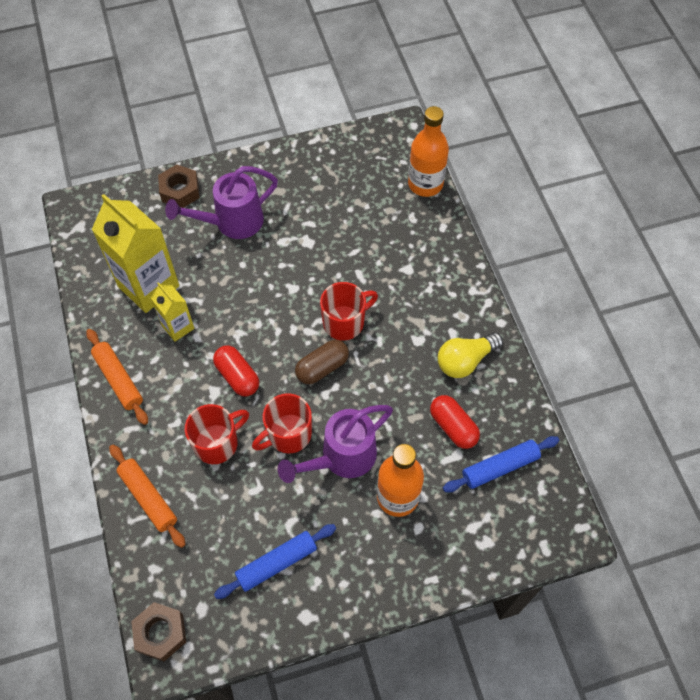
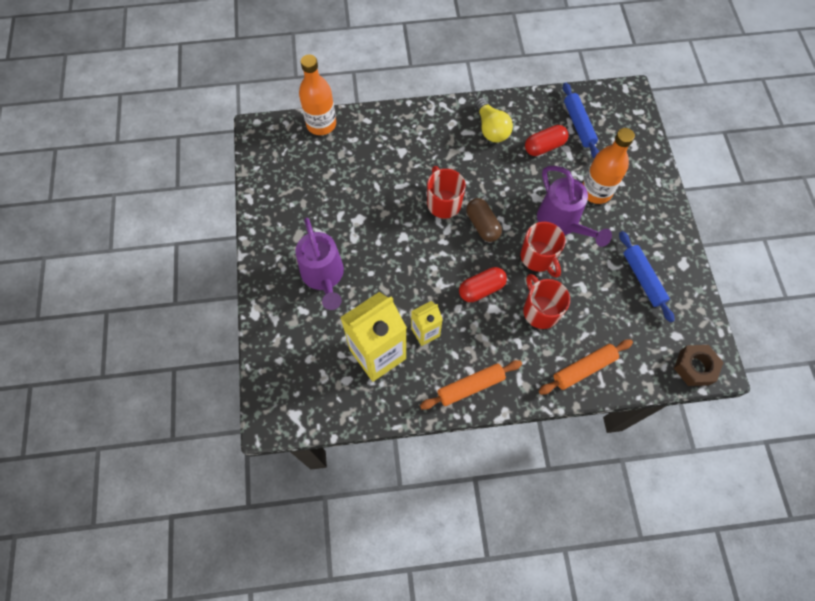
camera: 80 degrees left, 5 degrees up
brown nut [158,164,200,208] -> none

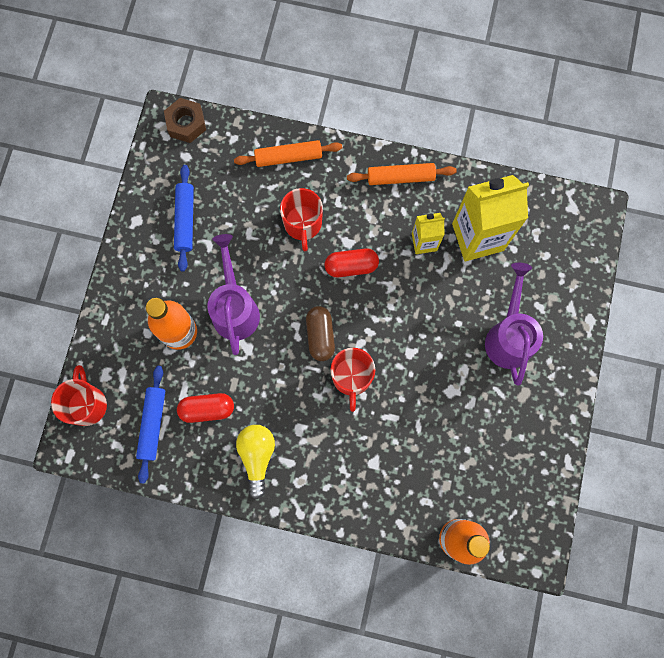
camera: 160 degrees left, 10 degrees up
red mug [521,222,566,278] -> red mug moved to [51,365,107,426]

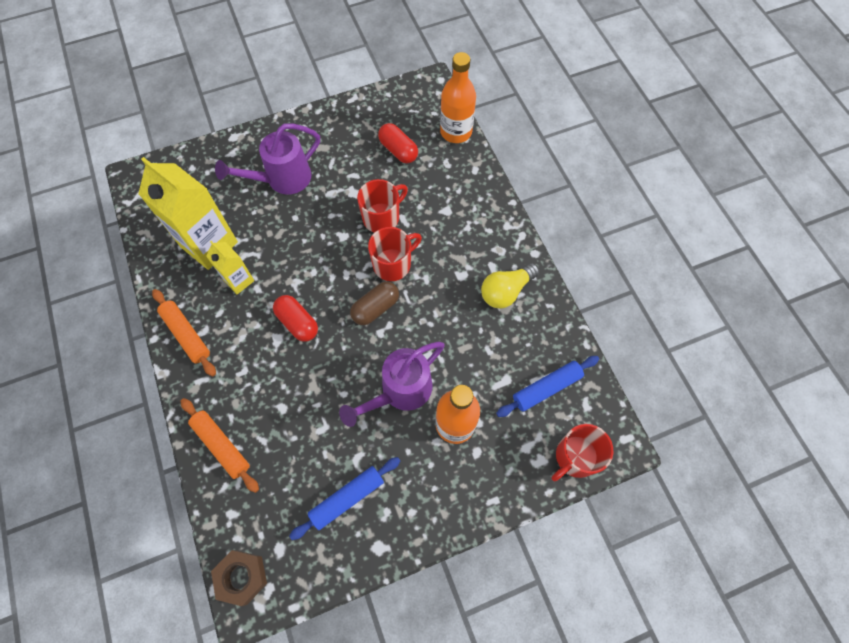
camera: 125 degrees left, 10 degrees down
red capsule [177,393,234,423] -> red capsule moved to [378,123,418,163]
red mug [280,188,323,251] -> red mug moved to [357,179,408,233]

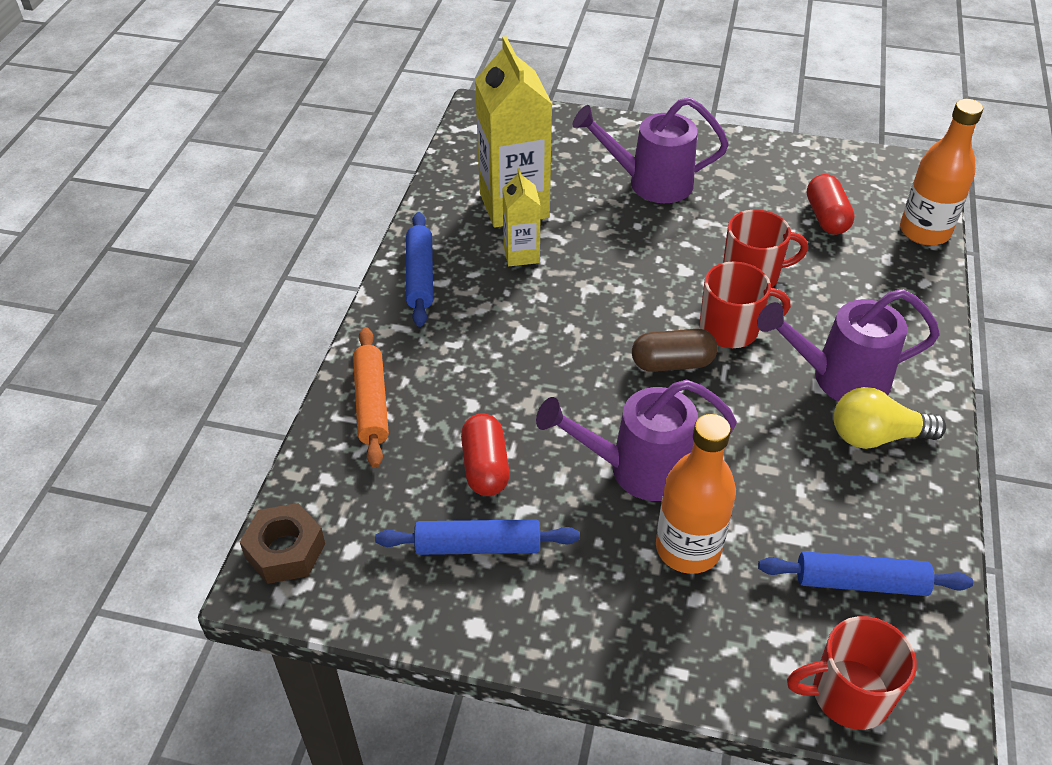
camera: 35 degrees right, 20 degrees down
orange rolling pin [152,289,216,376] -> blue rolling pin [406,212,433,327]
red capsule [273,295,318,342] -> red capsule moved to [461,413,510,496]
none -> purple watering can [757,289,940,401]

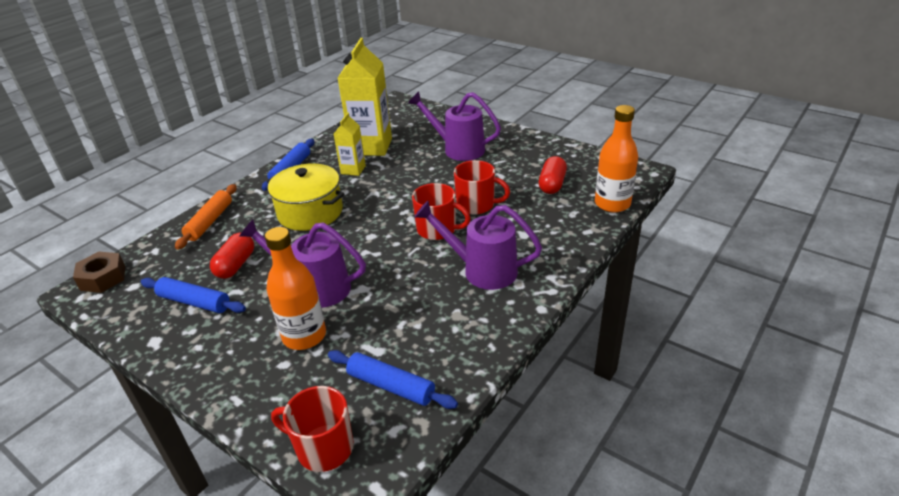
camera: 25 degrees right, 10 degrees down
brown capsule [632,329,718,372] -> none
yellow light bulb [834,387,946,449] -> none
none -> yellow pot [267,164,345,231]

